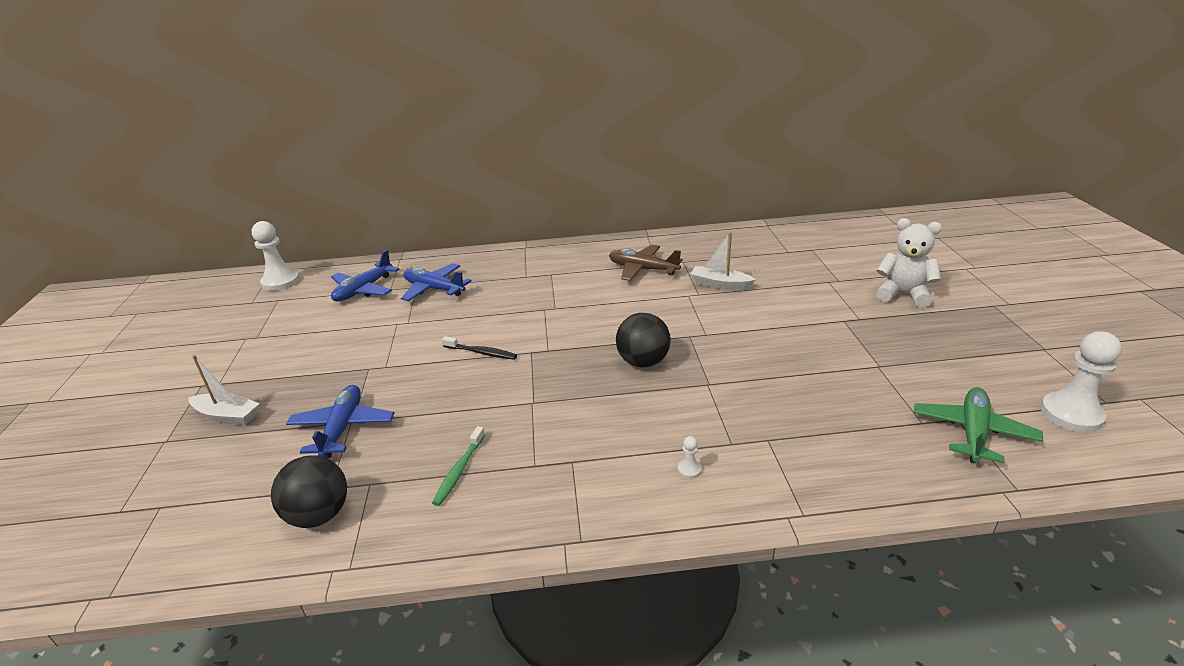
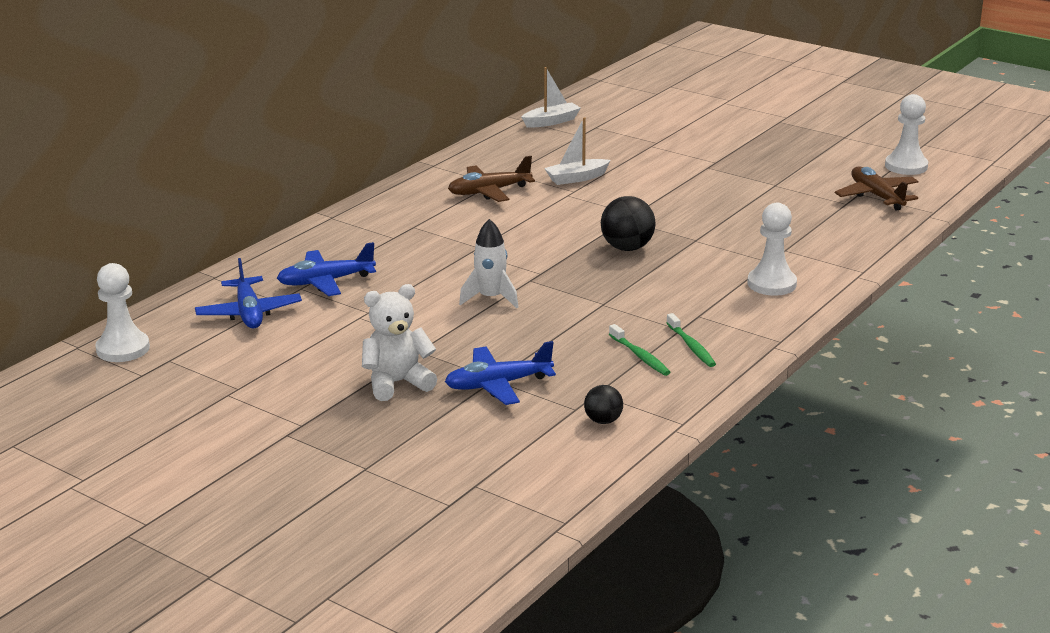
camera: 50 degrees left, 5 degrees down
white boat [188,355,260,425] -> white boat moved to [521,67,581,128]
black ball [271,455,347,528] -> black ball [584,385,623,424], size x0.59
blue plane [286,385,395,458] -> blue plane turned 60 degrees counterclockwise [445,341,556,405]
black toothbrush [442,336,517,360] -> white rocket [459,219,518,308]
white pawn [678,436,702,479] -> white pawn [748,203,797,296], size x2.39
white teddy bear [876,218,942,308] -> white teddy bear moved to [362,284,437,401]
green plane [913,387,1043,463] -> brown plane [835,167,919,211]
none -> green toothbrush [666,313,716,367]

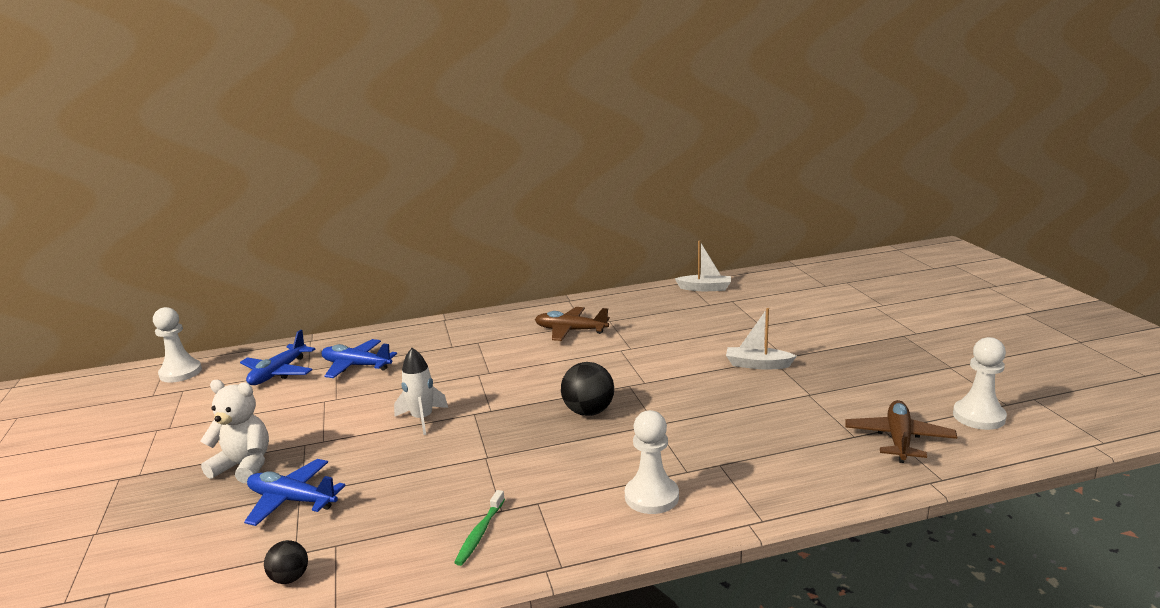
camera: 40 degrees right, 5 degrees down
white boat [544,117,611,185] -> white boat moved to [726,308,797,370]
green toothbrush [609,324,671,376] -> none

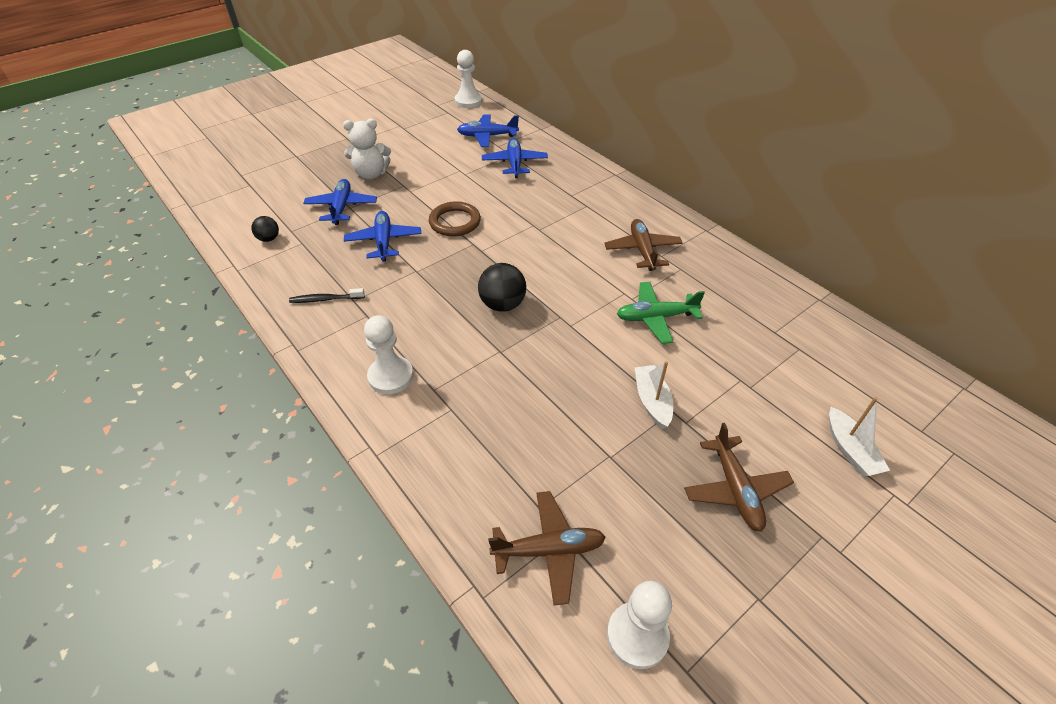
camera: 65 degrees right, 25 degrees up
white teddy bear [201,380,269,483] -> white teddy bear turned 90 degrees clockwise [343,119,391,179]
white rocket [394,348,448,435] -> brown ring [429,201,481,237]
green toothbrush [454,490,505,566] -> black toothbrush [289,288,365,303]
white boat [675,240,731,291] -> white boat moved to [829,397,890,476]
none -> blue plane [344,211,421,261]
none -> green plane [617,282,705,344]
none -> brown plane [684,423,794,532]

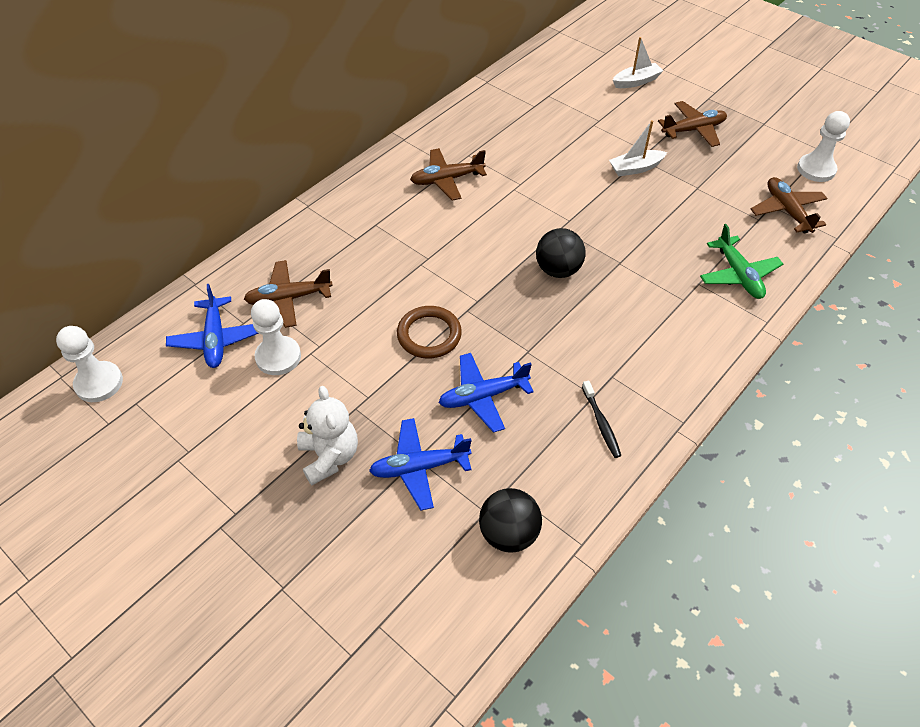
camera: 100 degrees left, 5 degrees up
black ball [251,216,279,242] -> black ball [479,488,542,553], size x1.70
white pawn [364,315,414,394] -> white pawn moved to [251,299,301,375]
blue plane [482,138,548,178] -> brown plane [244,260,333,328]
green plane [617,282,705,344] -> green plane moved to [700,224,783,299]

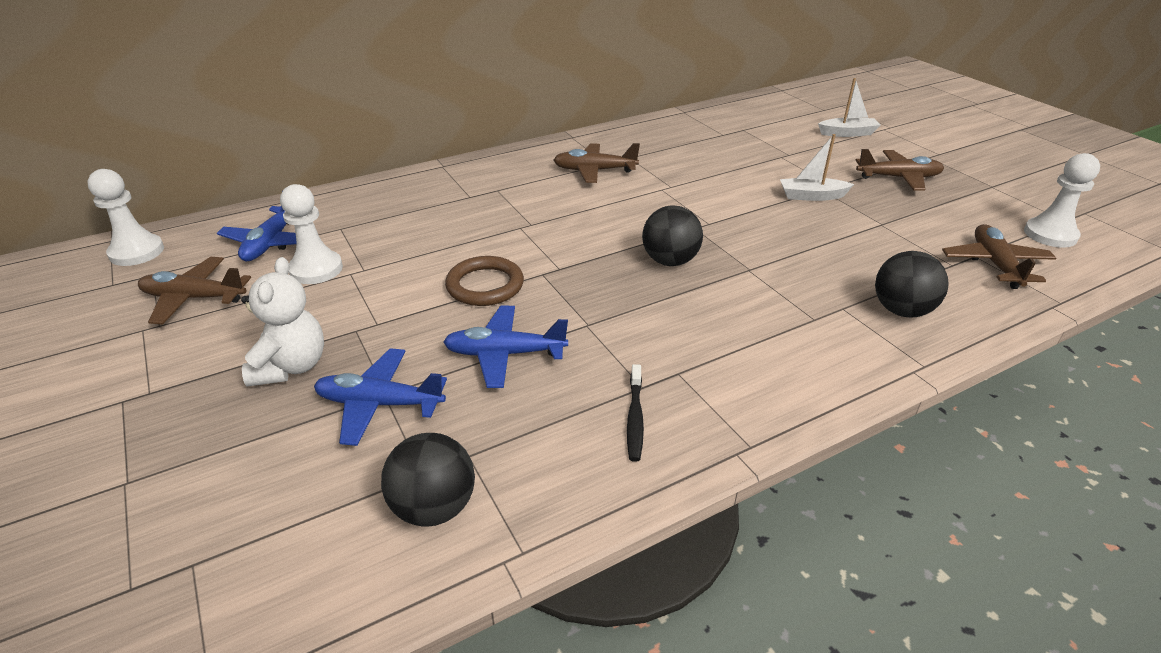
camera: 20 degrees right, 15 degrees down
brown plane [244,260,333,328] -> brown plane moved to [138,257,251,324]
green plane [700,224,783,299] -> black ball [875,251,948,317]

